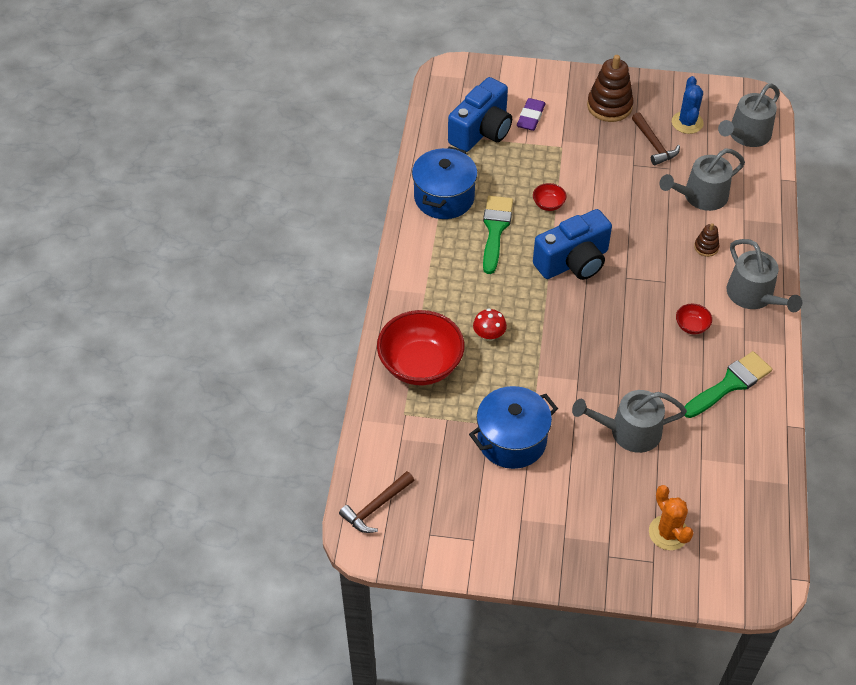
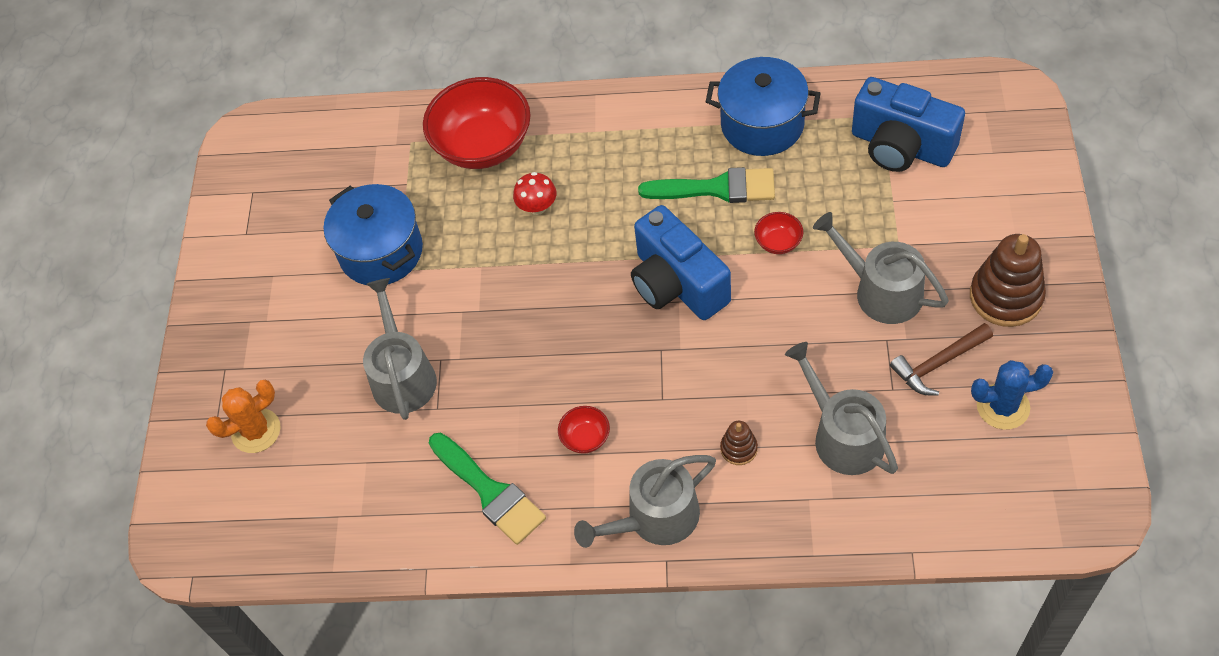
camera: 90 degrees right, 5 degrees up
brown hammer [339,471,414,533] -> none
purple eraser [517,98,546,131] -> none
grey watering can [718,83,780,147] -> grey watering can moved to [813,212,949,324]

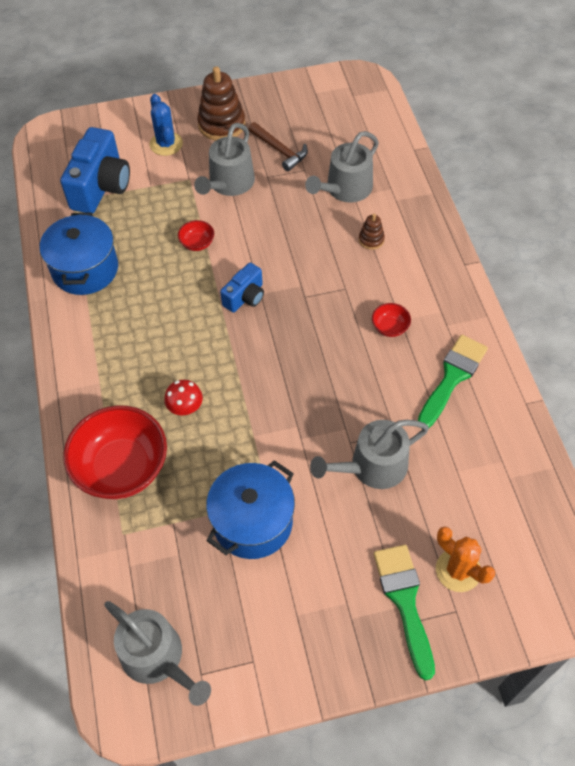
camera: 110 degrees left, 0 degrees up
grey watering can [574,455,716,548] -> grey watering can moved to [104,601,211,706]
blue camera [631,205,731,320] -> blue camera [220,263,264,313], size x0.56
green brush [638,167,775,203] -> green brush moved to [374,545,435,681]
blue cactus [971,360,1053,430] -> blue cactus moved to [149,94,183,156]

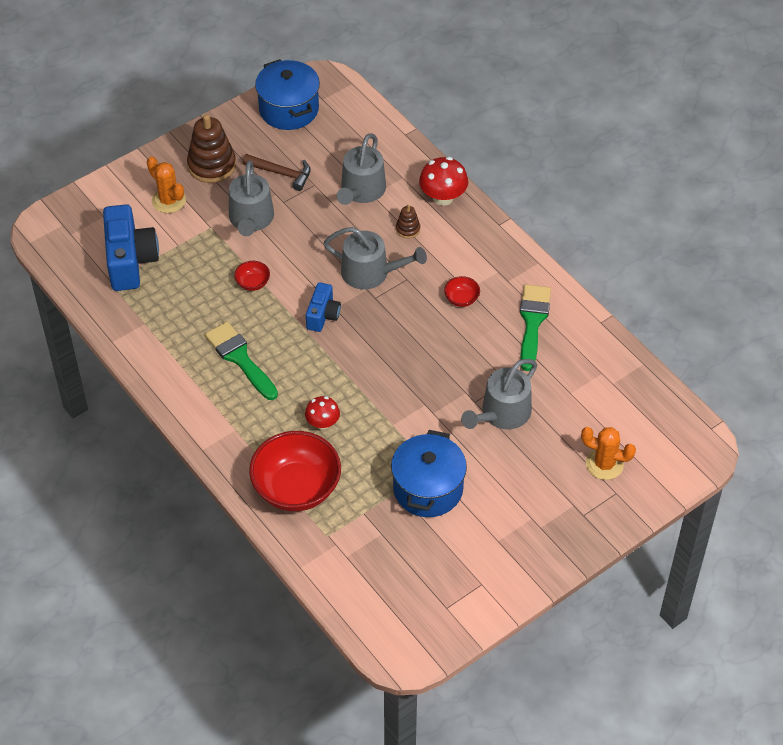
camera: 25 degrees left, 5 degrees down
blue pot [40,212,118,295] -> blue pot moved to [255,59,320,130]
grey watering can [104,601,211,706] -> grey watering can moved to [324,227,427,290]
blue cactus [149,94,183,156] -> orange cactus [147,156,186,213]
green brush [374,545,435,681] -> green brush moved to [205,321,278,400]
none -> red mushroom [419,157,468,206]

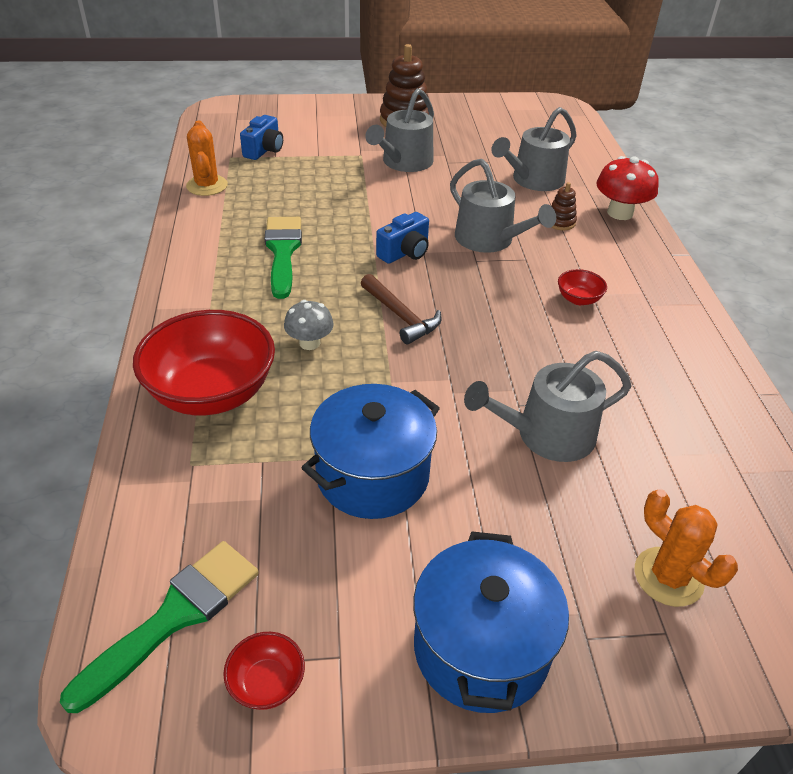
camera: 30 degrees right, 10 degrees down
blue camera [103,204,159,291] -> blue camera [240,115,283,160], size x0.56
orange cactus [147,156,186,213] -> orange cactus moved to [186,121,228,196]
red bowl [234,261,270,291] -> red bowl moved to [223,632,305,710]
brown hammer [243,154,311,191] -> brown hammer moved to [361,274,442,345]
blue pot [255,59,320,130] -> blue pot moved to [413,531,569,713]
red mushroom [305,396,340,430] -> grey mushroom [284,300,334,350]
green brush [520,284,551,371] -> green brush moved to [60,541,259,713]

